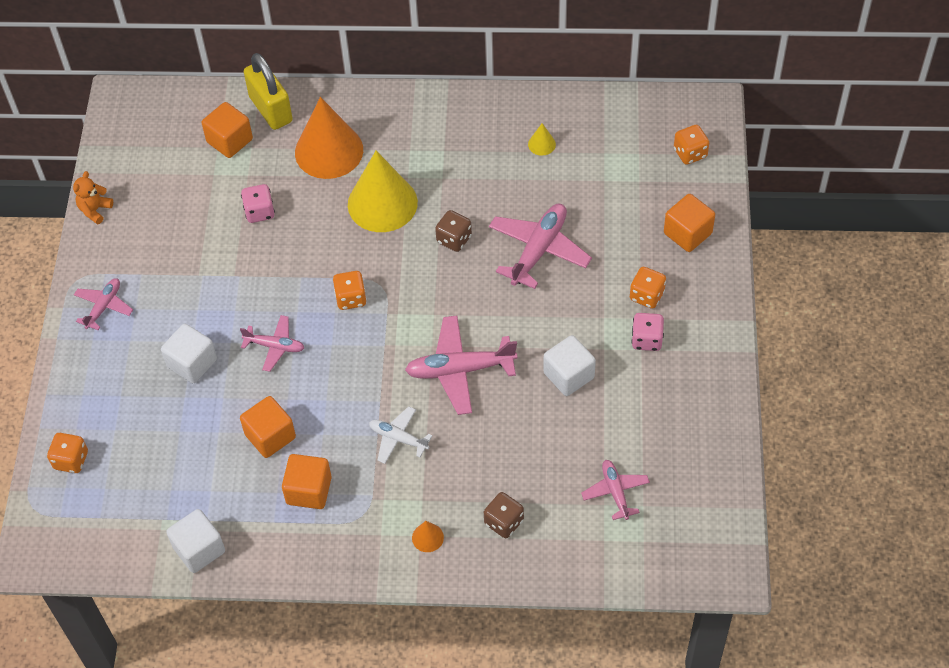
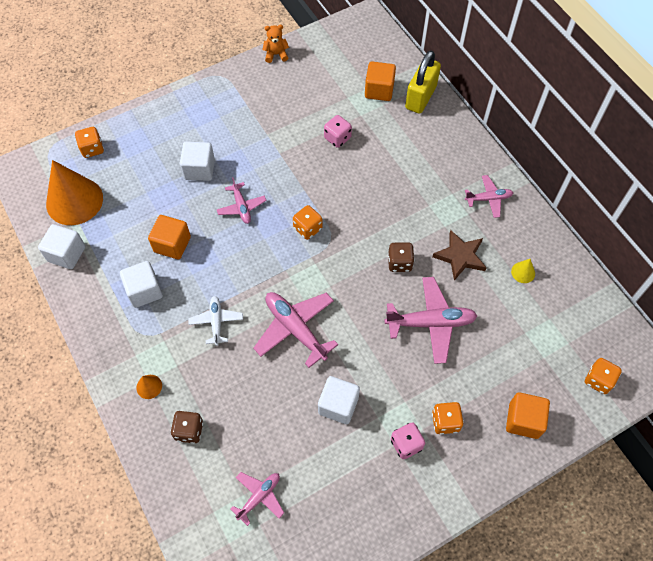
camera: 55 degrees right, 5 degrees up
pink plane [74,278,133,330] -> pink plane moved to [465,175,513,218]
orange cube [282,454,332,509] -> white cube [120,261,163,308]
orange cone [295,97,363,179] -> orange cone moved to [46,160,103,225]
yellow cone [348,151,418,232] -> none
none -> brown star [432,230,487,281]

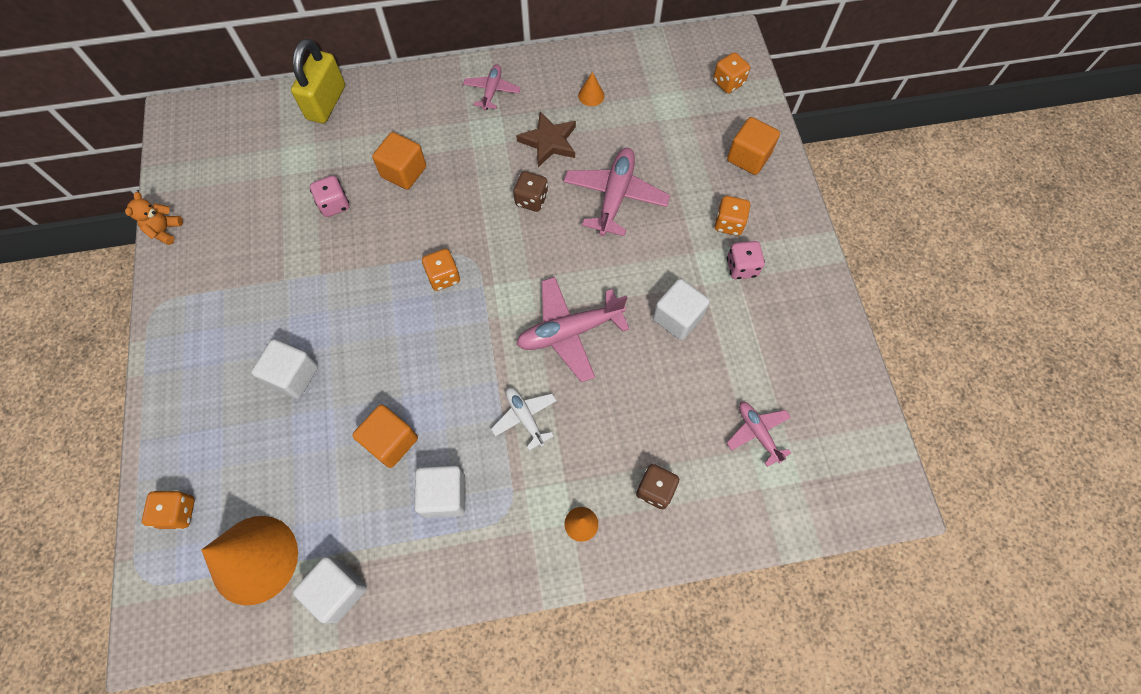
camera: 70 degrees left, 5 degrees up
white plane [188,296,243,346] -> white plane turned 45 degrees clockwise [491,388,557,451]
pink plane [216,177,266,224] -> none
orange cube [365,62,396,101] -> orange cube moved to [372,132,426,190]
yellow padlock [405,51,441,114] -> yellow padlock turned 60 degrees clockwise [291,39,345,123]
yellow cone [511,259,535,283] -> orange cone [578,72,604,106]

